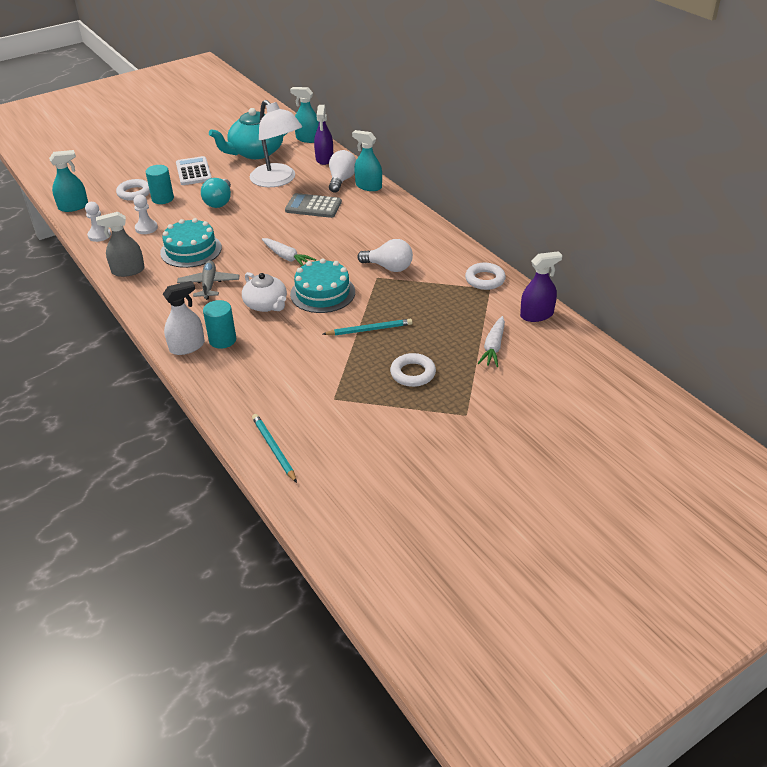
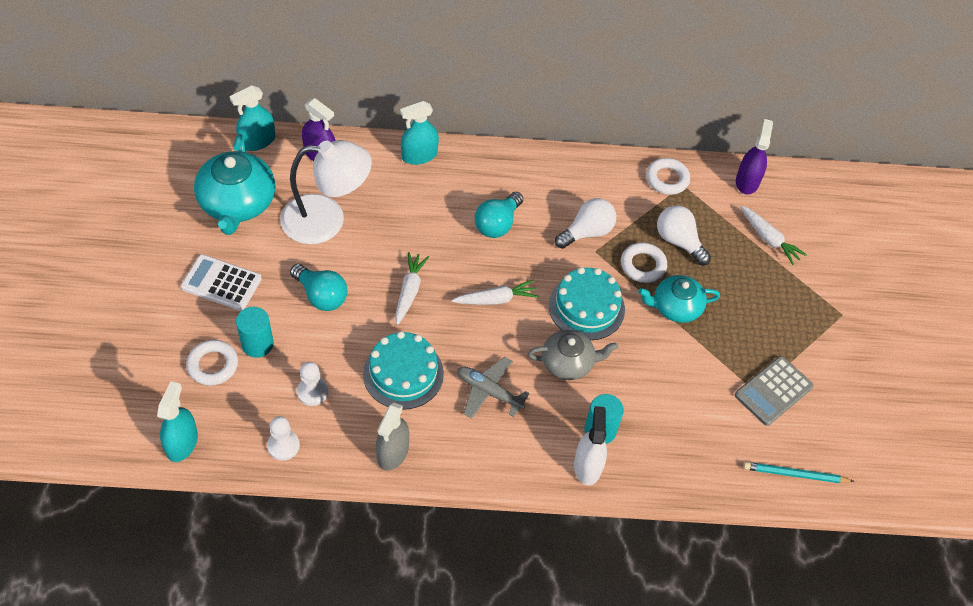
camera: 60 degrees left, 15 degrees up
white teapot [242,272,287,312] -> grey teapot [528,330,618,380]
grey calculator [285,193,342,218] -> grey calculator moved to [735,356,814,426]
turquoise pencil [323,319,412,336] -> turquoise teapot [638,275,720,323]
white light bulb [329,150,356,193] -> white light bulb moved to [657,205,711,265]
white ring [390,353,436,387] -> white ring moved to [621,242,667,283]
none -> white carrot [395,252,429,325]
none -> turquoise light bulb [474,192,523,238]

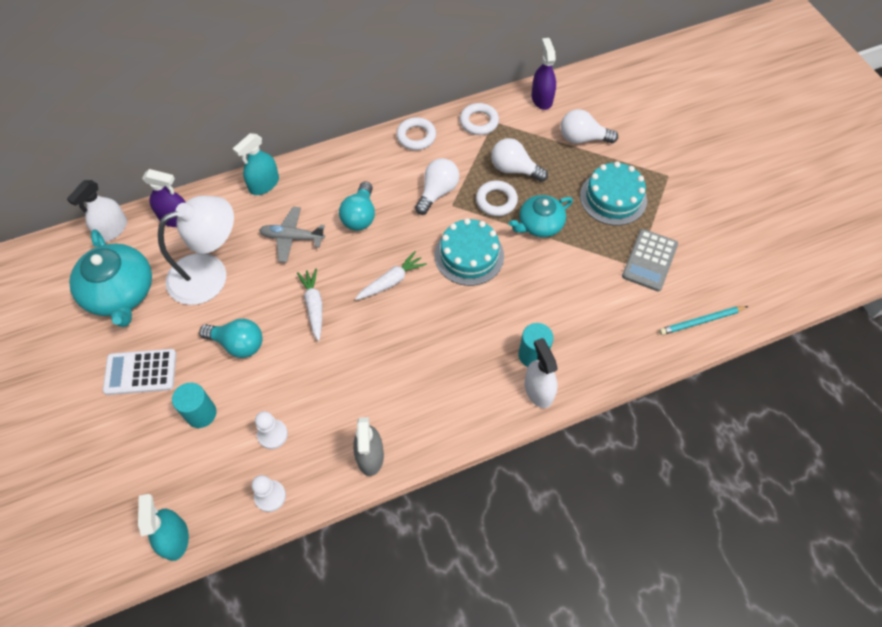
camera: 20 degrees left, 5 degrees up
white ring [186,340,238,386] -> white ring moved to [396,117,436,150]
turquoise spray bottle [230,85,275,151] -> white spray bottle [67,180,127,242]
turquoise cake [363,331,444,410] -> turquoise cake moved to [580,161,647,226]
grey plane [458,357,530,419] -> grey plane moved to [259,207,325,262]
grey teapot [528,330,618,380] -> none
white carrot [741,206,807,265] -> white light bulb [561,109,618,144]

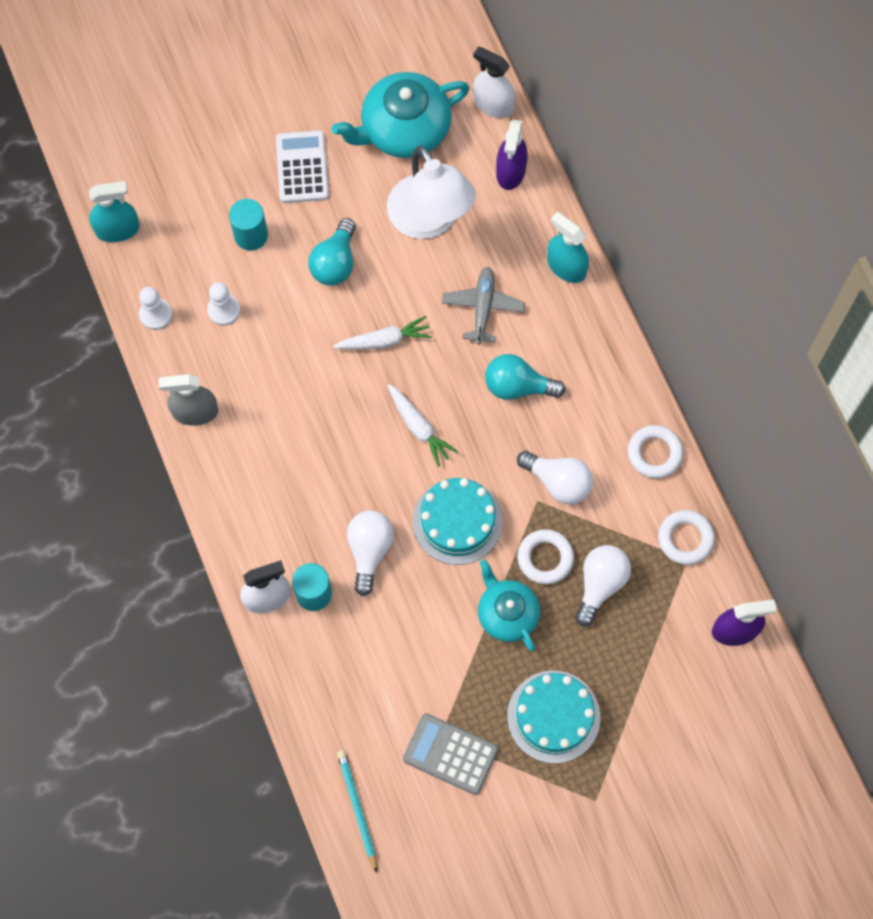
camera: 90 degrees right, 10 degrees up
white light bulb [561,109,618,144] -> white light bulb moved to [347,511,394,596]

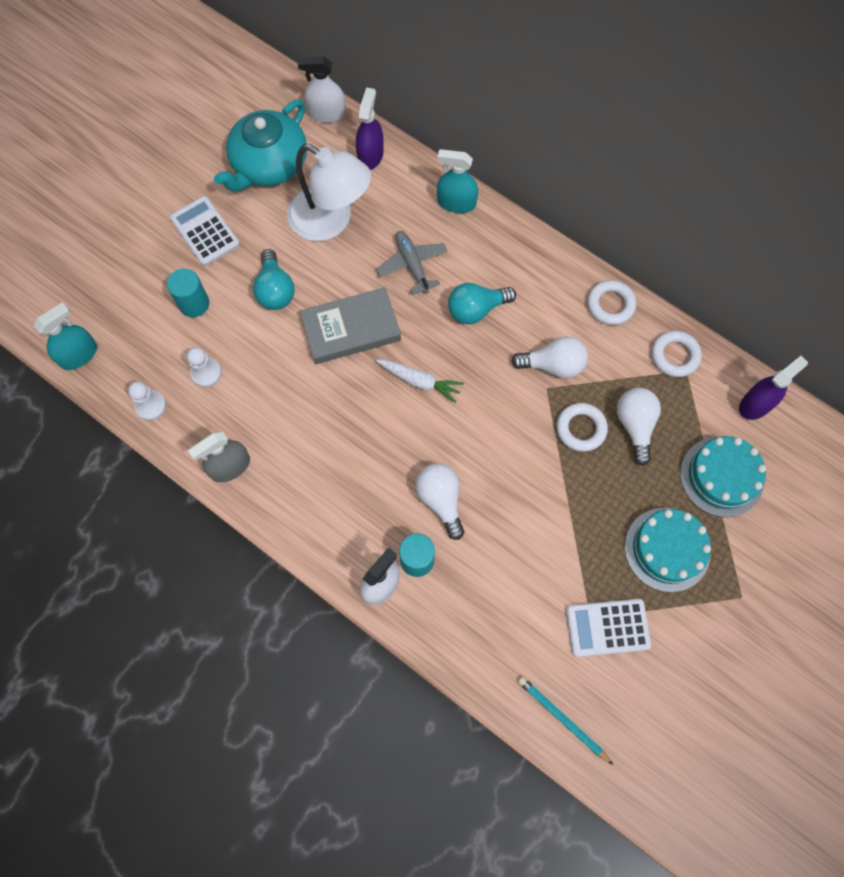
camera: 30 degrees left, 0 degrees up
white carrot [333,316,432,349] -> grey book [300,287,401,364]
grey calculator [403,713,498,795] -> white calculator [566,599,651,657]
turquoise cake [413,478,503,565] -> turquoise cake moved to [680,436,766,517]
turquoise teapot [478,559,540,651] -> none
purple spray bottle [496,119,528,190] -> purple spray bottle turned 150 degrees counterclockwise [356,87,384,170]

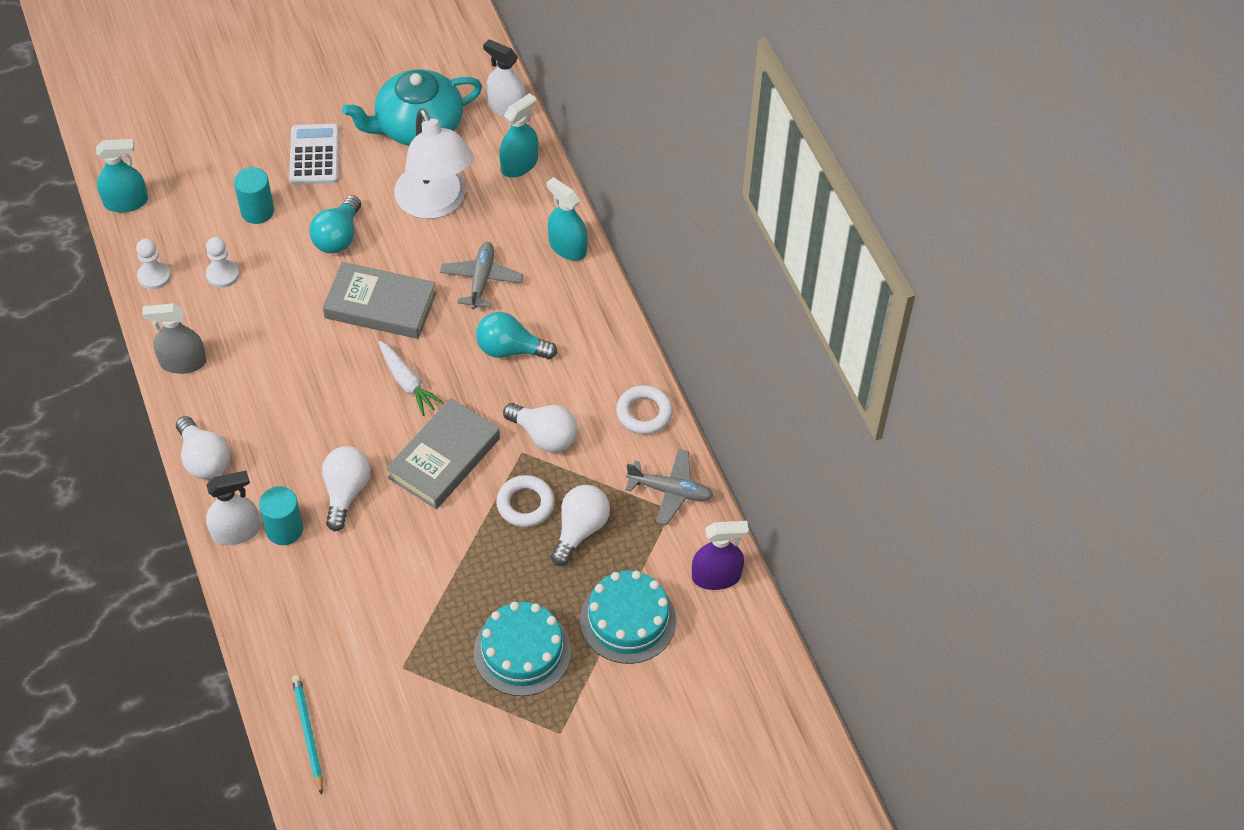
camera: 30 degrees right, 15 degrees down
purple spray bottle [356,87,384,170] -> turquoise spray bottle [499,93,538,177]
white calculator [566,599,651,657] -> none
white ring [651,330,702,377] -> grey plane [625,449,713,525]
none -> white light bulb [176,416,230,479]
none -> grey book [386,398,500,509]

